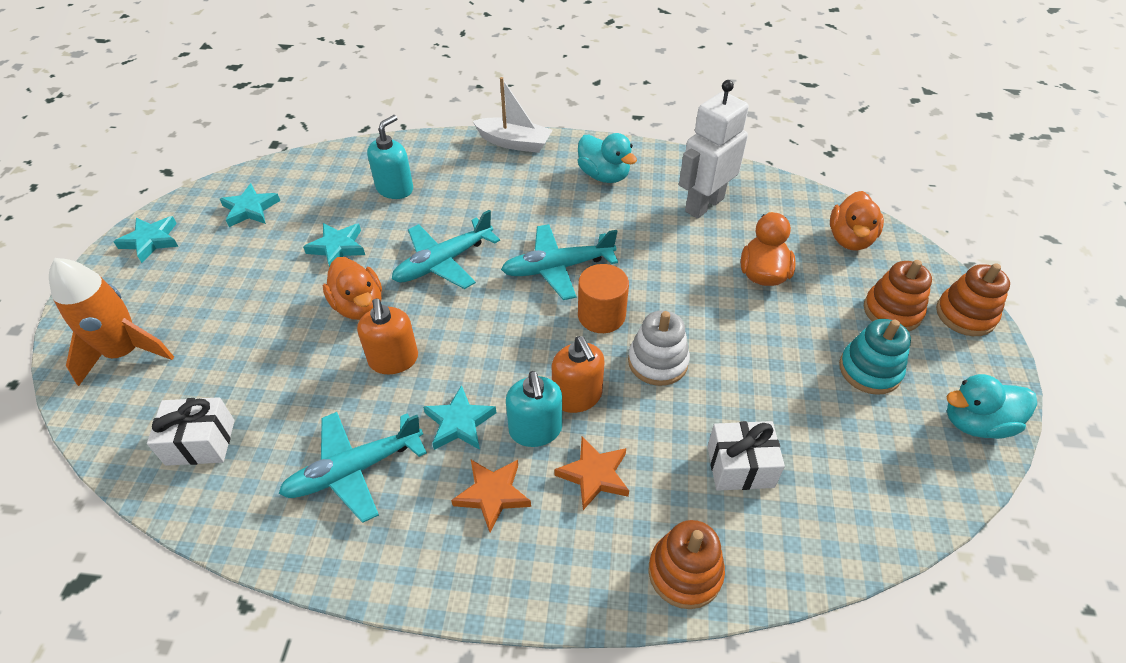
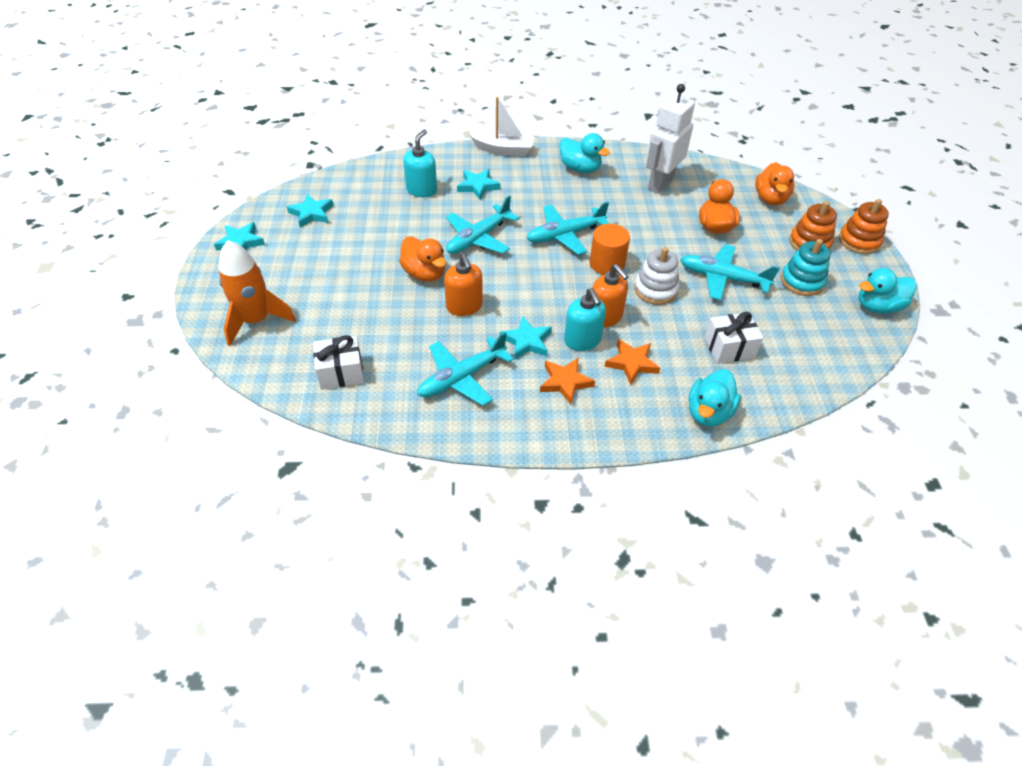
camera: 10 degrees left, 0 degrees up
turquoise star [303,223,365,267] -> turquoise star moved to [457,169,500,200]
orange stacking toy [648,520,725,609] -> turquoise duck [689,369,741,427]
none -> turquoise plane [680,244,780,300]

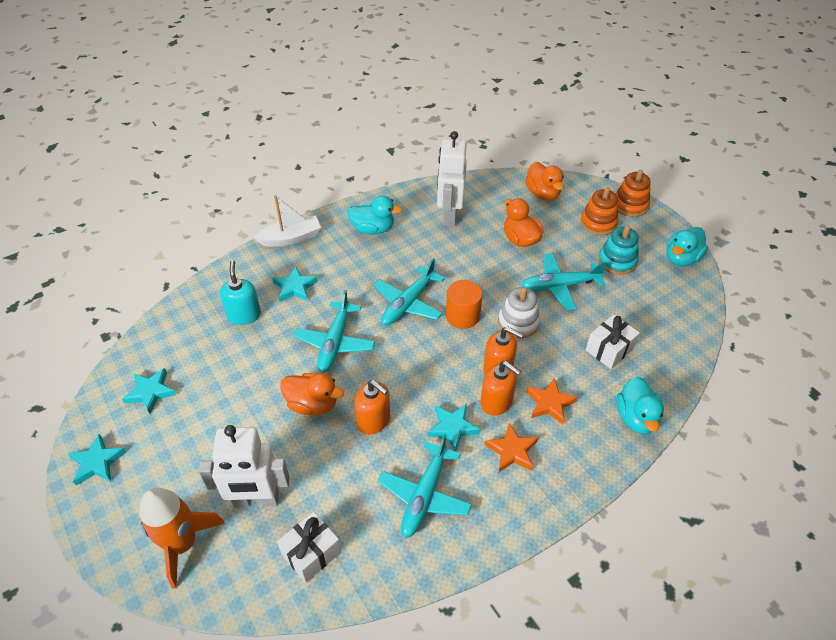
camera: 30 degrees left, 0 degrees up
turquoise soap dispenser [564,288,606,351] -> orange soap dispenser [480,361,521,416]
none -> white robot [199,425,290,507]

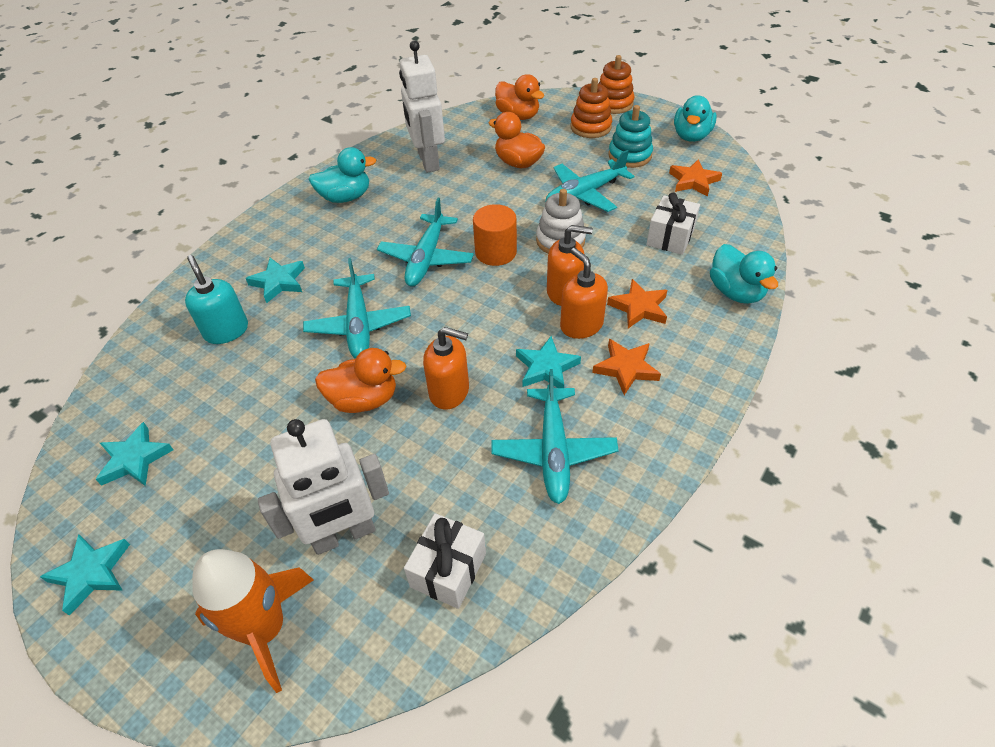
camera: 20 degrees left, 0 degrees up
white boat [254,195,321,247] -> none
orange soap dispenser [480,361,521,416] -> orange soap dispenser turned 135 degrees counterclockwise [560,248,608,339]
none -> orange star [669,160,722,197]

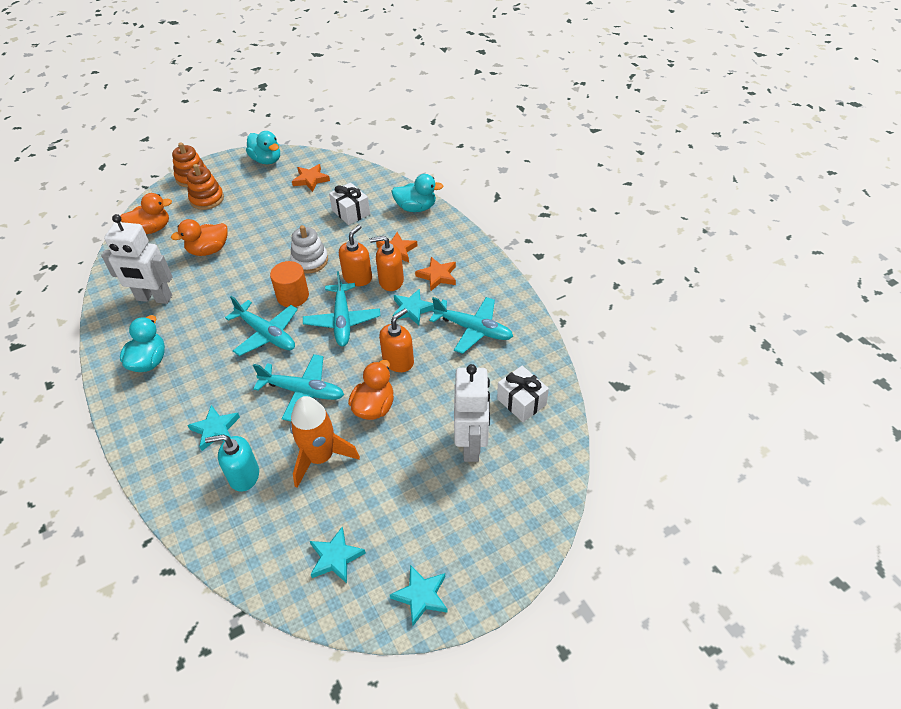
camera: 65 degrees left, 0 degrees up
orange rocket [192,549,314,693] -> orange rocket moved to [290,396,360,488]
turquoise plane [546,150,634,212] -> turquoise plane moved to [303,271,380,346]
turquoise stacking toy [608,105,653,168] -> none

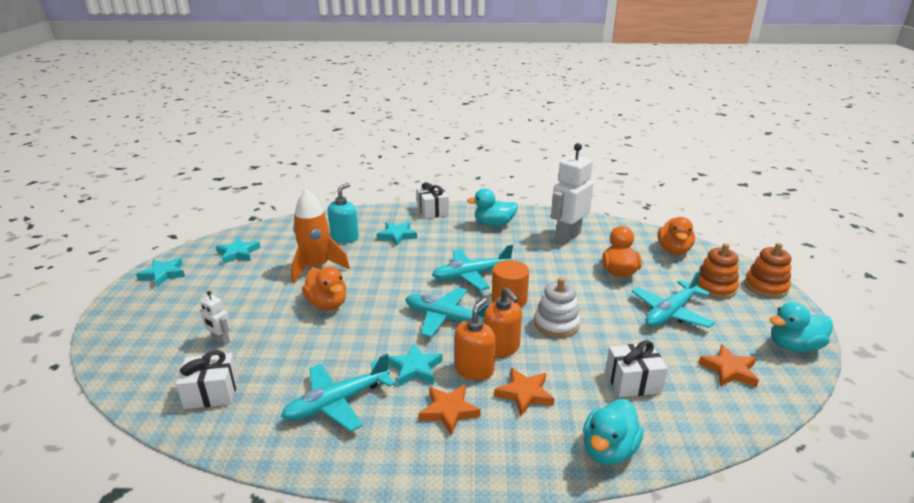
camera: 120 degrees right, 20 degrees down
turquoise duck [120,315,165,372] -> turquoise duck turned 135 degrees clockwise [467,188,518,227]
turquoise plane [253,354,344,421] -> turquoise plane moved to [632,270,715,328]
orange soap dispenser [379,308,414,372] -> none
white robot [454,364,490,462] -> white robot [200,291,231,345], size x0.46
none -> white gift [417,182,449,219]

